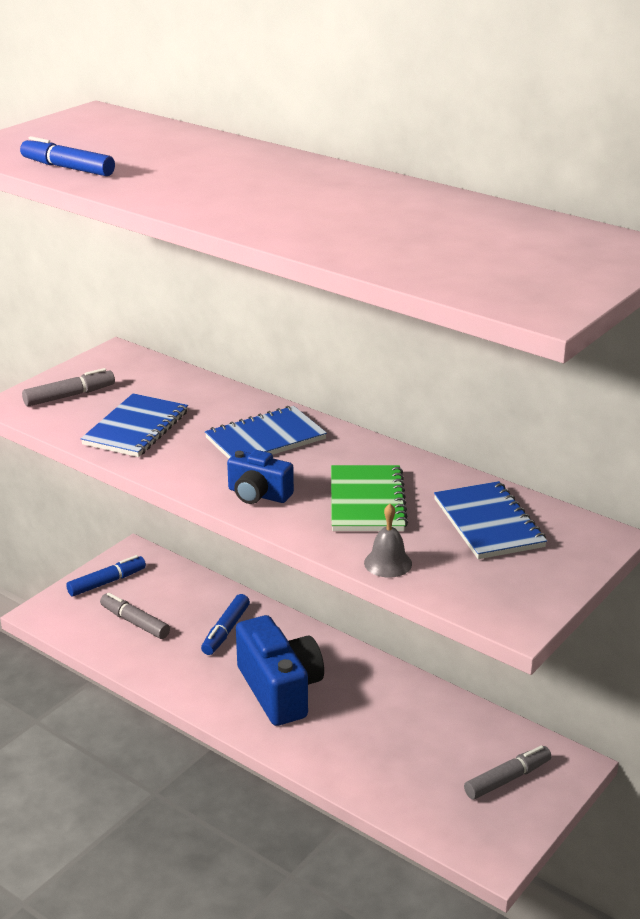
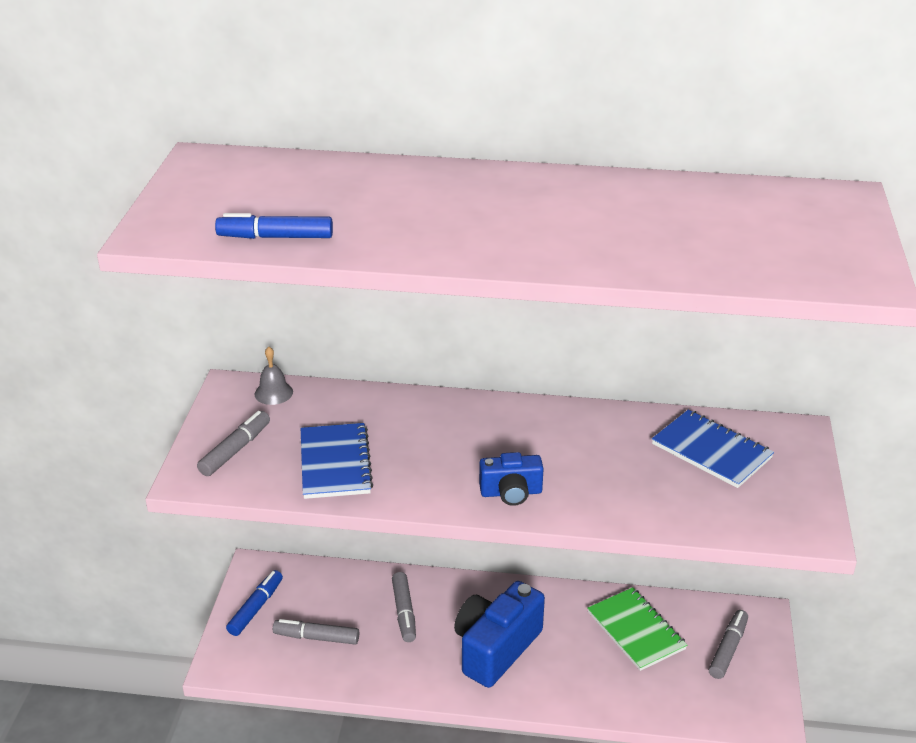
camera: 30 degrees left, 5 degrees up
blue marker [201,594,250,655] -> grey marker [392,572,416,642]
blue notebook [205,406,327,459] -> none
blue camera [236,615,324,726] -> blue camera turned 90 degrees counterclockwise [454,581,545,688]
green notebook [331,465,408,531] -> green notebook moved to [588,587,687,671]
grey bell [364,504,412,578] -> grey bell moved to [254,347,293,405]

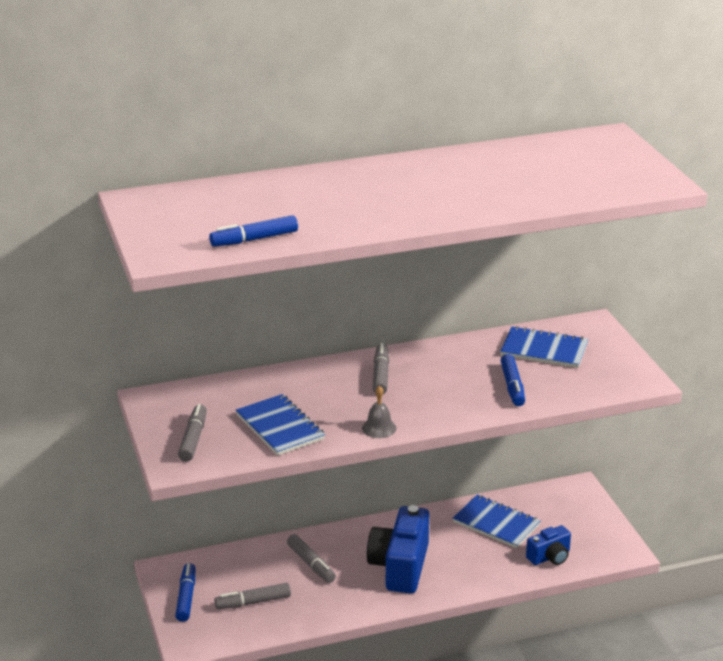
camera: 25 degrees left, 5 degrees down
grey bell [254,347,293,405] -> grey bell moved to [362,385,396,438]
blue camera [479,452,544,506] -> blue camera moved to [526,525,571,565]
green notebook [588,587,687,671] -> blue notebook [453,495,541,548]
grey marker [709,610,748,679] -> grey marker moved to [373,343,389,394]
none -> blue marker [500,354,525,406]

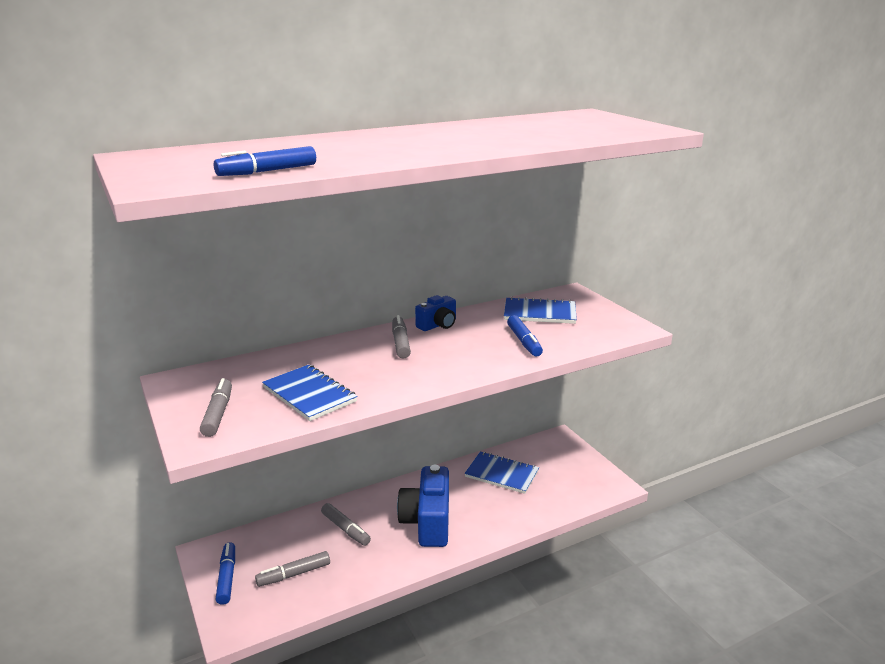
camera: 10 degrees left, 5 degrees down
grey bell [362,385,396,438] -> none
blue camera [526,525,571,565] -> blue camera moved to [415,295,456,331]

